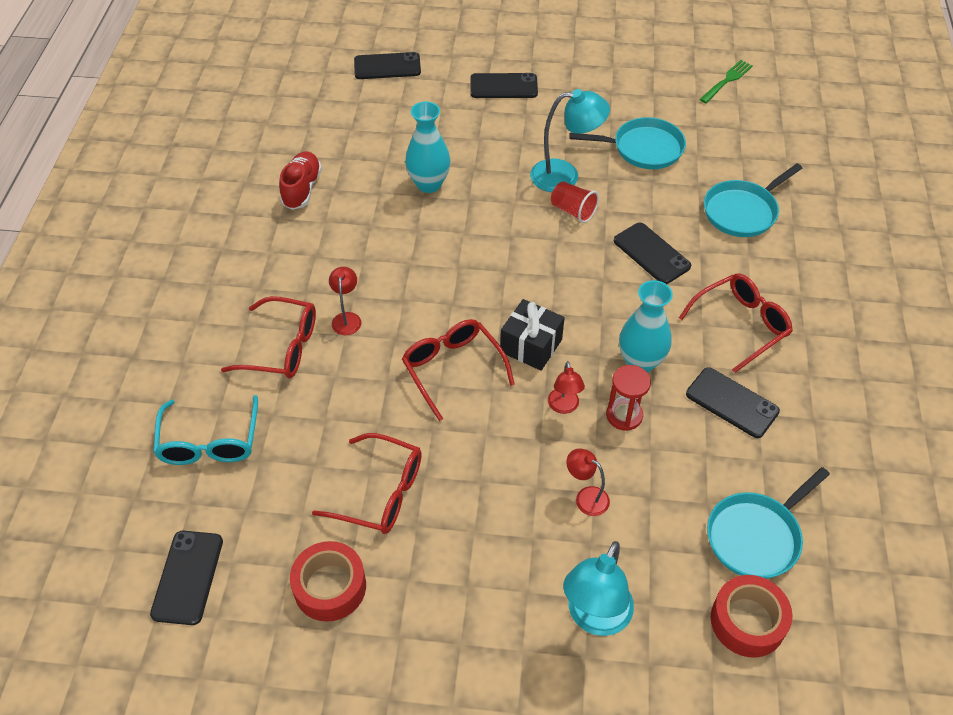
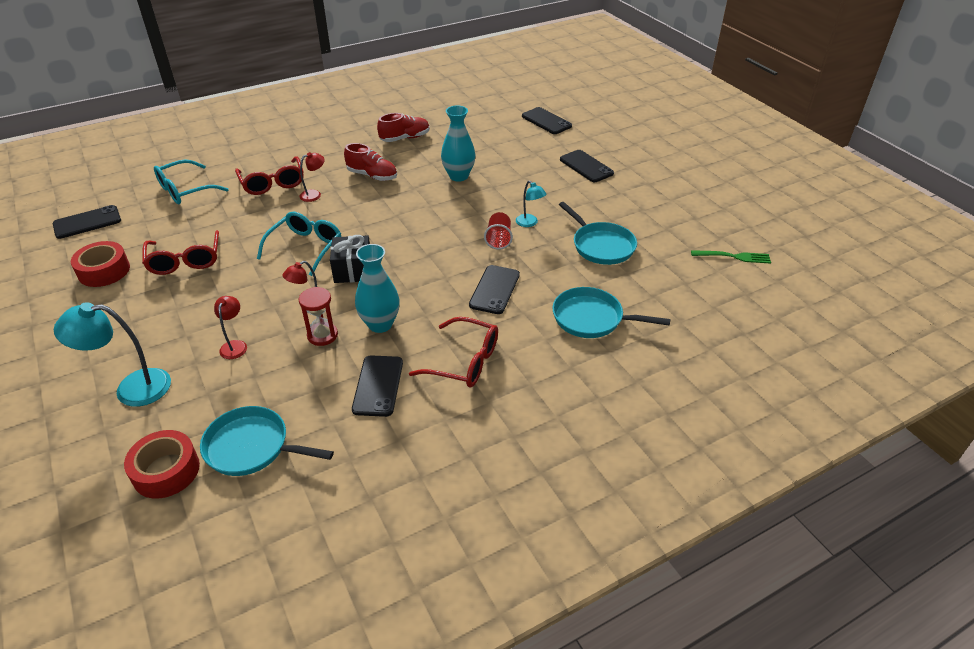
camera: 55 degrees right, 10 degrees down
red glasses [402,319,515,421] -> turquoise glasses [257,212,341,276]
turquoise lamp [530,89,610,192] -> turquoise lamp [516,181,547,227], size x0.55
none -> red shoe [344,143,397,181]

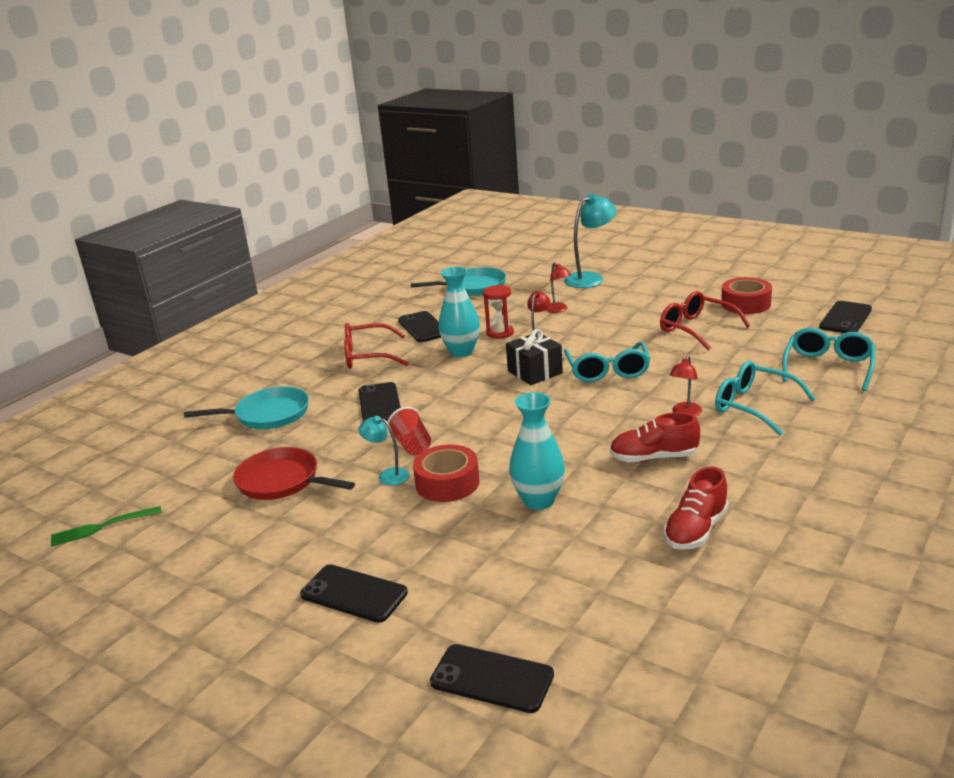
camera: 155 degrees right, 15 degrees down
red tape [124,430,200,499] -> red tape moved to [413,445,480,502]
red glasses [235,156,304,195] -> turquoise glasses [715,361,816,436]
turquoise pan [559,202,637,265] -> red pan [233,447,355,500]

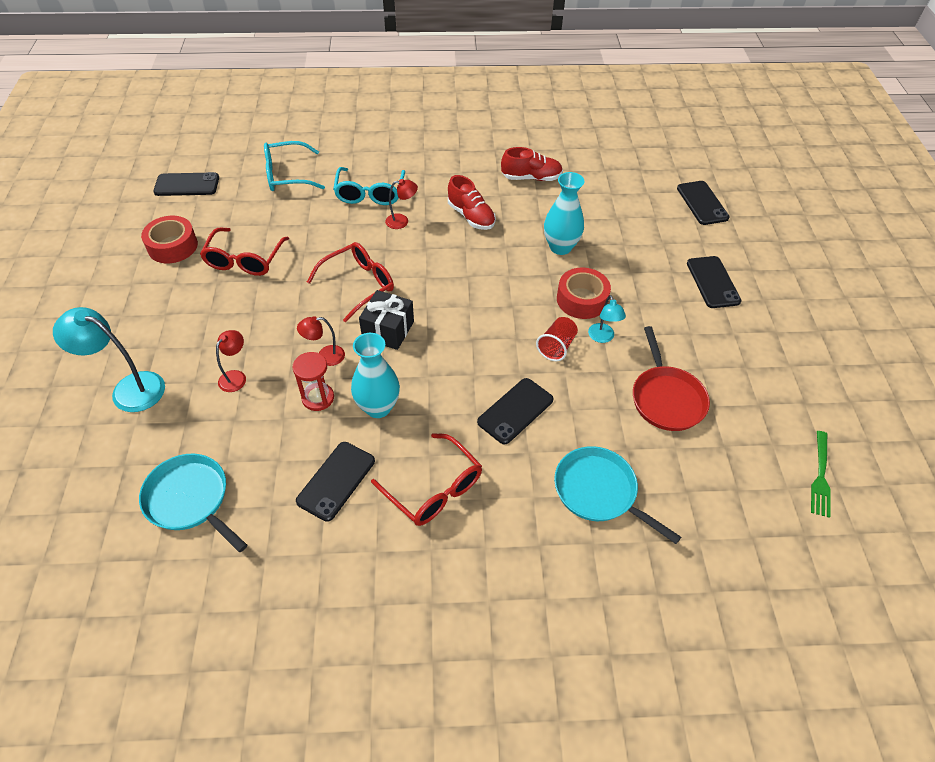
camera: 130 degrees left, 25 degrees up
green fork [51,506,162,547] -> green fork turned 75 degrees clockwise [811,431,831,518]
turquoise glasses [564,342,650,382] -> red glasses [307,242,394,322]

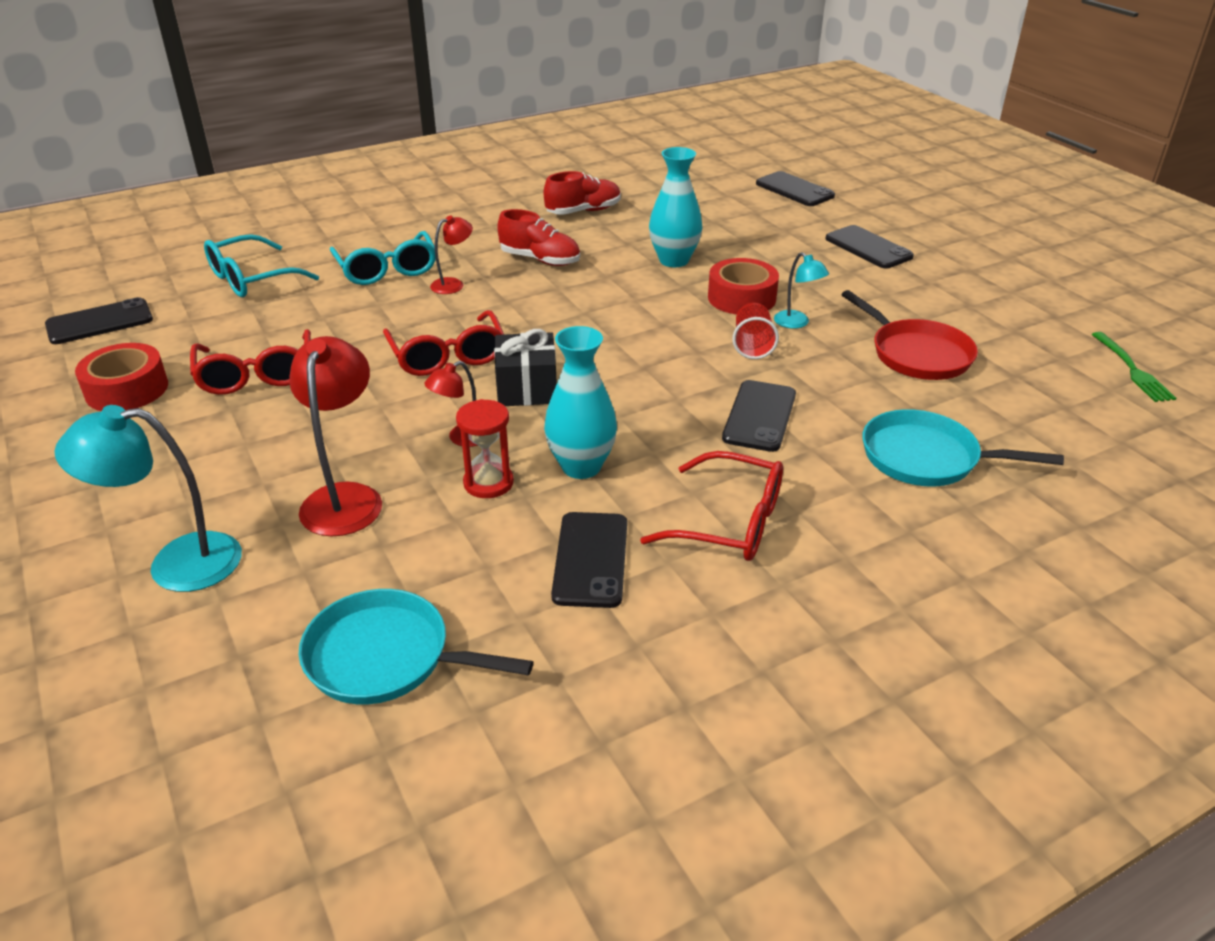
camera: 25 degrees left, 15 degrees down
red lamp [216,330,246,392] -> red lamp [289,336,382,536], size x1.81
red glasses [307,242,394,322] -> red glasses turned 135 degrees clockwise [383,310,504,376]

